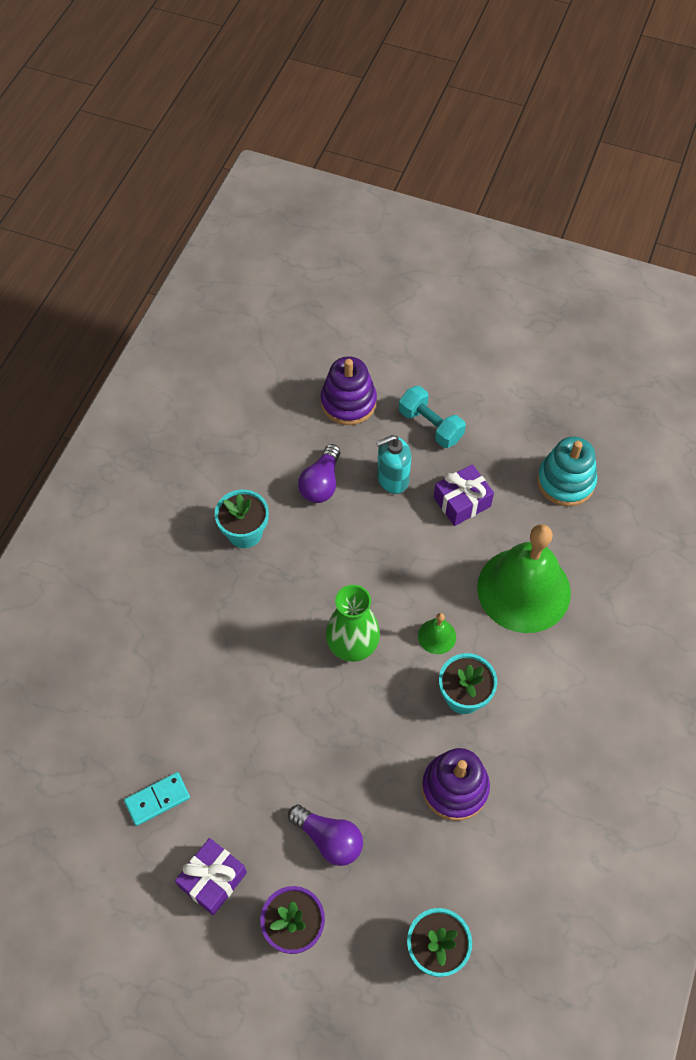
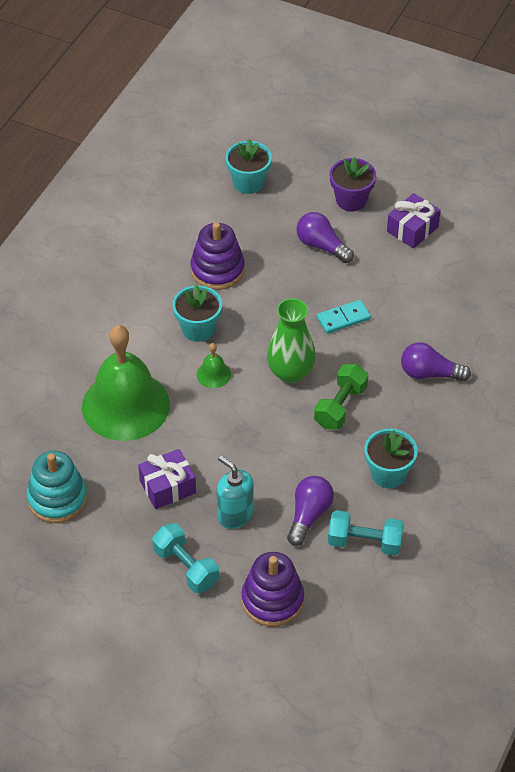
camera: 175 degrees left, 10 degrees down
turquoise domino [124,772,190,826] -> turquoise domino moved to [317,300,371,334]
turquoise soap dispenser [376,435,411,494] -> turquoise soap dispenser turned 120 degrees counterclockwise [216,456,254,529]
none -> green dumbbell [314,364,368,430]
none -> turquoise dumbbell [328,510,404,556]
none -> purple light bulb [401,342,471,382]

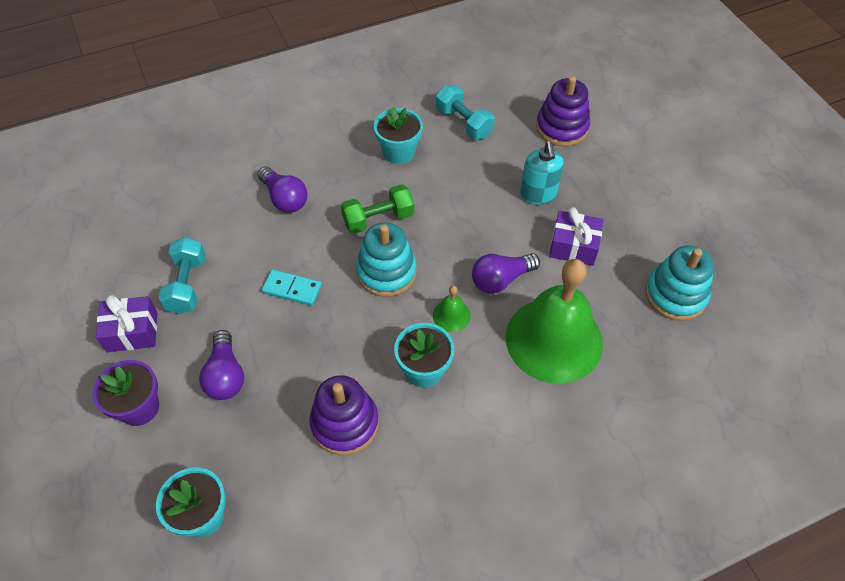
camera: 140 degrees left, 5 degrees up
turquoise dumbbell [152,523,219,593] -> turquoise dumbbell moved to [159,237,206,314]
green vase [267,298,316,383] -> turquoise stacking toy [356,222,417,297]
purple light bulb [287,476,334,546] -> purple light bulb moved to [472,253,540,294]

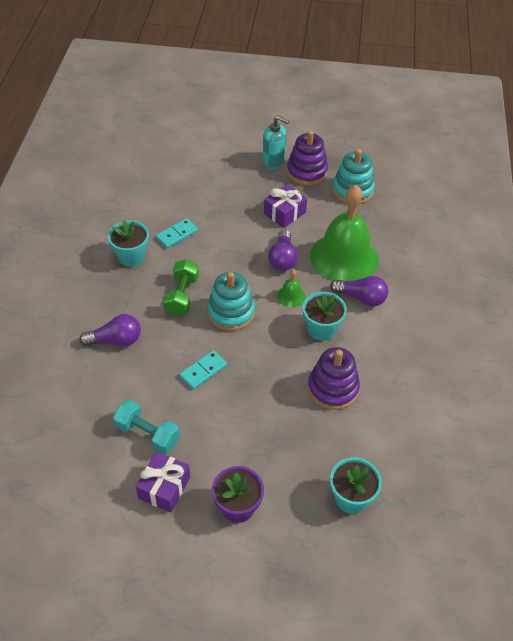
camera: 60 degrees left, 5 degrees down
purple light bulb [199,330,244,400] -> purple light bulb moved to [330,276,388,307]
turquoise dumbbell [436,85,495,139] -> none
turquoise soap dispenser [520,141,564,205] -> turquoise soap dispenser moved to [263,116,289,169]
purple stacking toy [536,76,590,147] -> purple stacking toy moved to [287,130,328,185]
none -> turquoise domino [156,218,198,248]

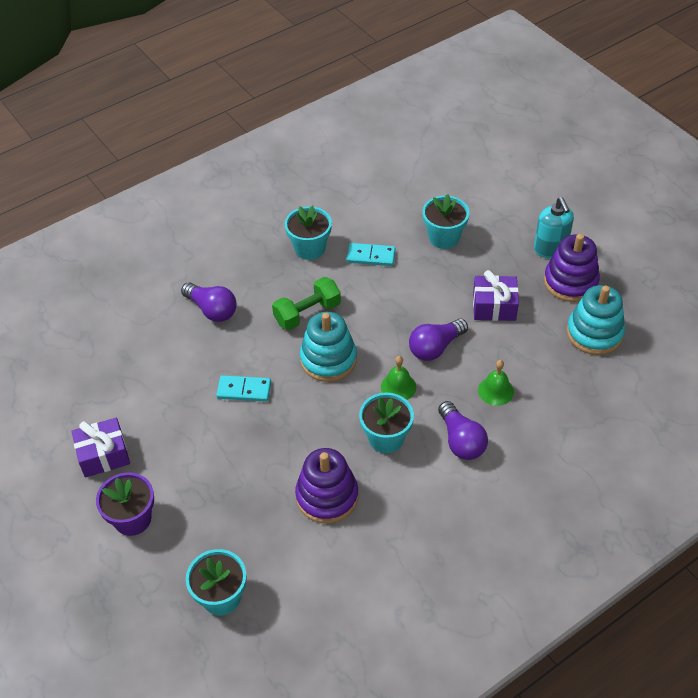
camera: 50 degrees right, 0 degrees up
turquoise dumbbell [113,399,180,454] -> none
green bell [310,184,379,281] -> green bell [478,360,514,406], size x0.40
none -> turquoise flower pot [422,194,469,249]

